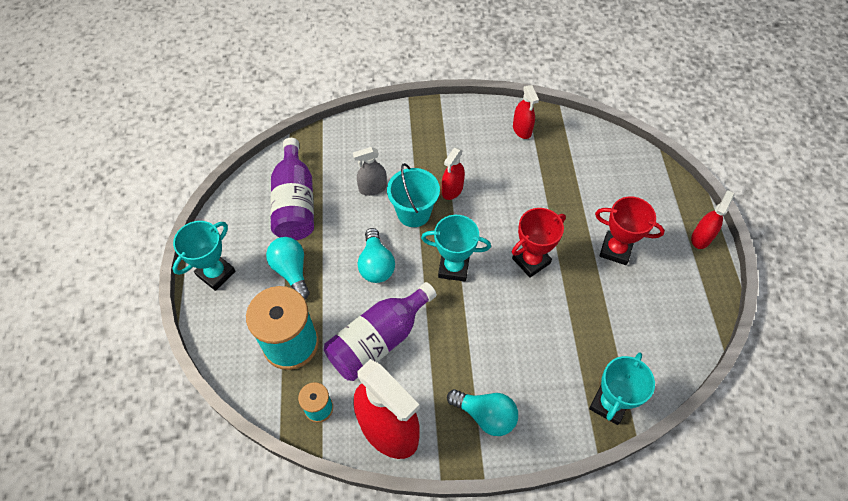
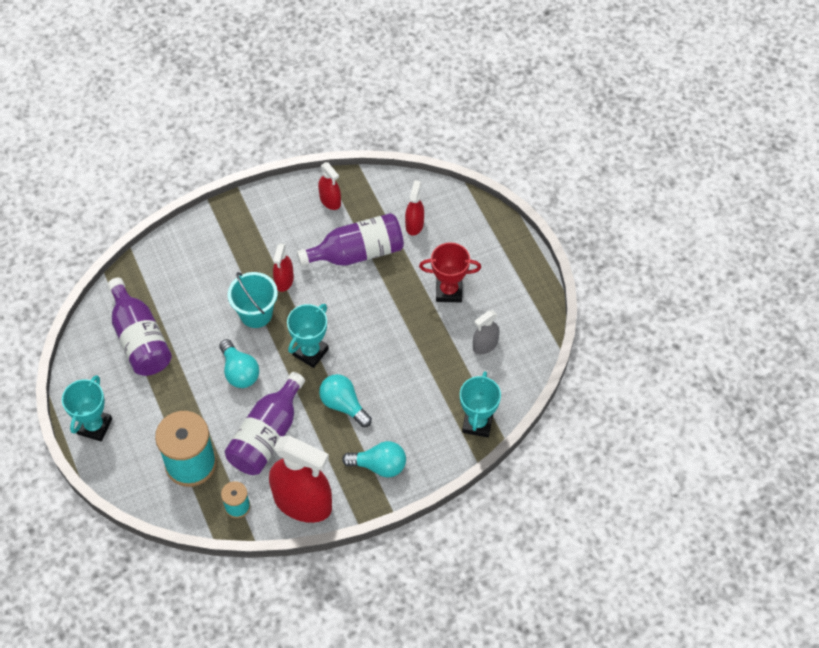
camera: 20 degrees left, 0 degrees up
turquoise light bulb [266,237,310,300] -> turquoise light bulb moved to [319,374,372,427]
grey spray bottle [353,147,387,196] -> grey spray bottle moved to [473,310,500,354]
turquoise trophy [421,215,491,282] -> turquoise trophy turned 45 degrees counterclockwise [287,304,329,368]
red trophy [512,208,566,278] -> none
red spray bottle [691,190,734,249] -> red spray bottle moved to [405,180,424,236]
none -> purple bottle [297,213,404,266]

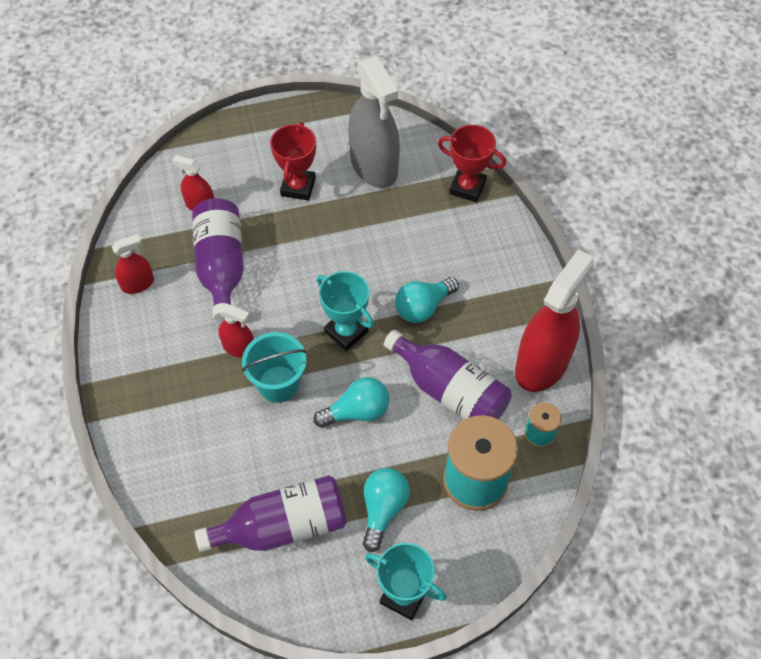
camera: 80 degrees left, 0 degrees up
turquoise light bulb [342,441,406,477] -> turquoise light bulb moved to [363,468,410,552]
turquoise trophy [460,371,501,437] -> red trophy [438,125,506,202]
grey spray bottle [473,310,500,354] -> grey spray bottle [348,56,400,188], size x2.05

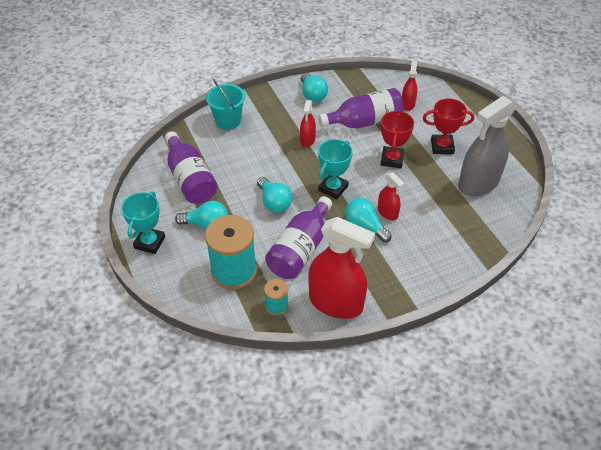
camera: 80 degrees right, 10 degrees down
red spray bottle [112,234,154,294] -> red spray bottle moved to [378,172,405,220]
turquoise bucket [242,332,307,403] -> turquoise bucket moved to [206,79,245,130]
red trophy [438,125,506,202] -> red trophy moved to [380,110,414,168]
none -> turquoise light bulb [301,73,328,102]

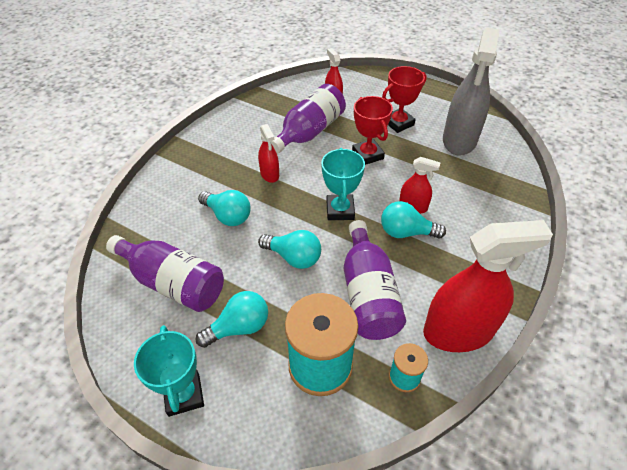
camera: 35 degrees left, 0 degrees up
turquoise bucket [206,79,245,130] -> none
turquoise light bulb [301,73,328,102] -> turquoise light bulb moved to [198,190,251,226]

